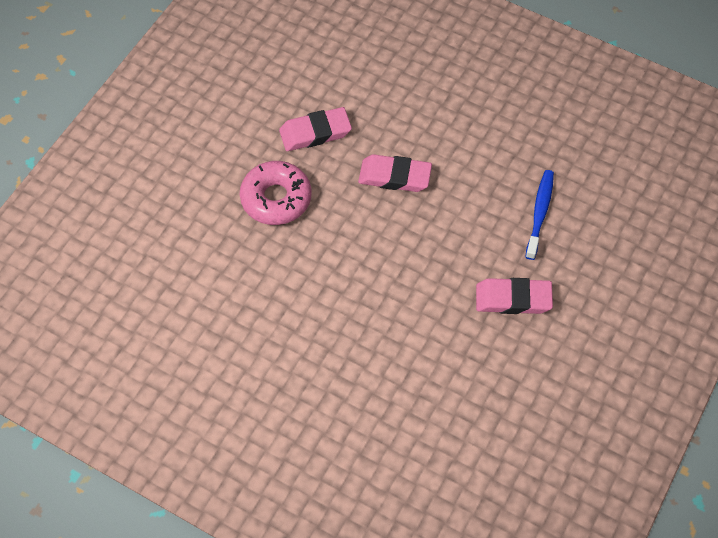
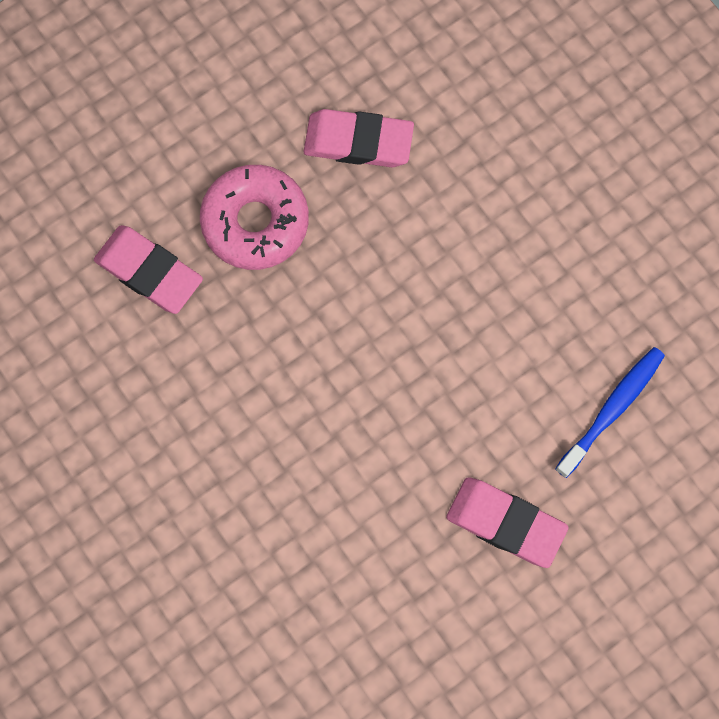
camera: 25 degrees right, 15 degrees up
pink eraser [358,154,432,192] -> pink eraser moved to [94,225,203,314]

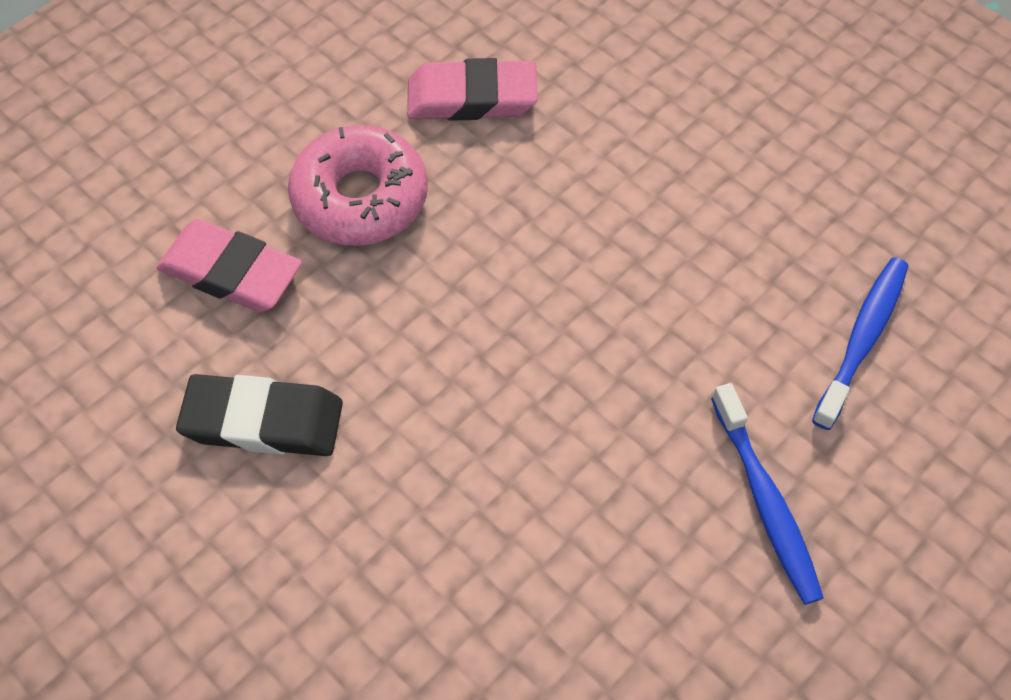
camera: 10 degrees left, 15 degrees down
pink eraser [446,477,569,568] -> blue toothbrush [711,383,824,605]
none -> black eraser [176,374,343,456]

